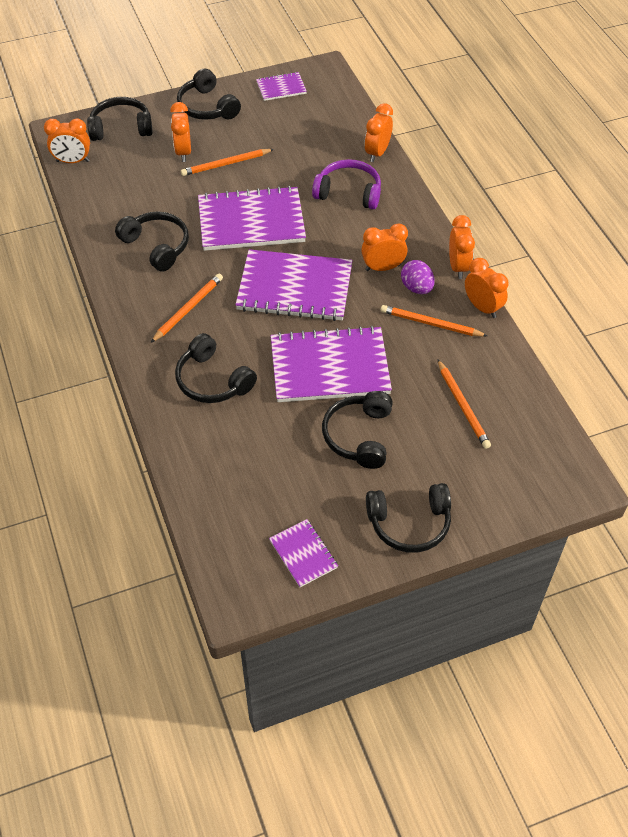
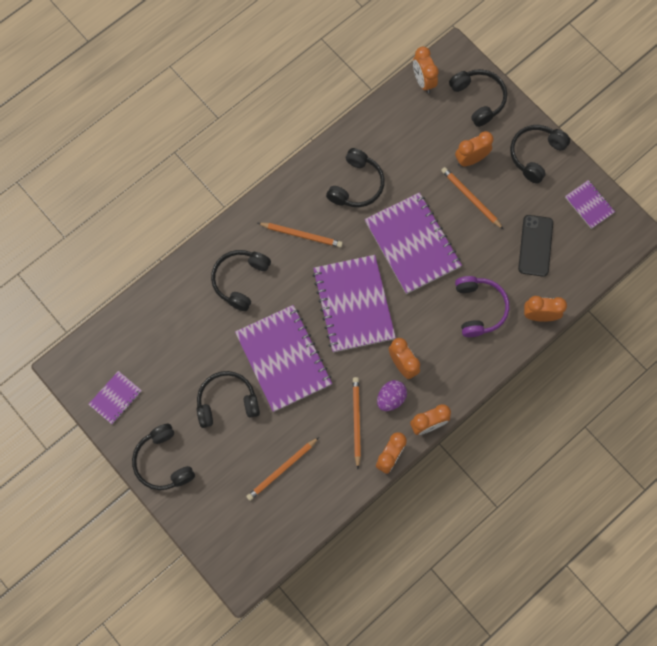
camera: 70 degrees right, 20 degrees up
none -> black phone [518,215,553,277]

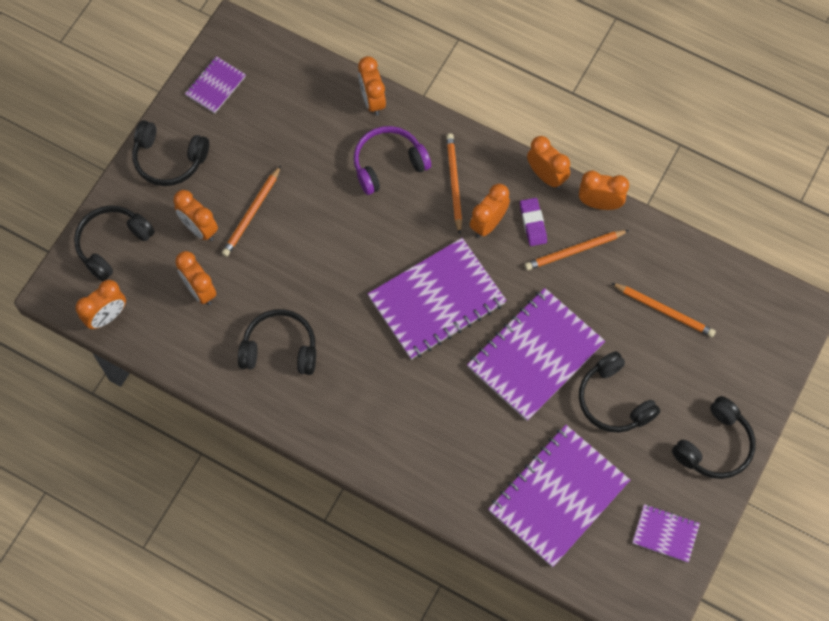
camera: 110 degrees left, 5 degrees down
black headphones [211,250,271,311] -> none
orange pencil [258,223,343,247] -> orange pencil moved to [446,133,462,234]
purple notebook [365,192,462,294] -> purple notebook moved to [488,425,630,567]
purple egg [377,380,407,411] -> purple eraser [520,198,547,246]
black phone [518,215,553,277] -> none
none -> orange clock [175,251,217,305]

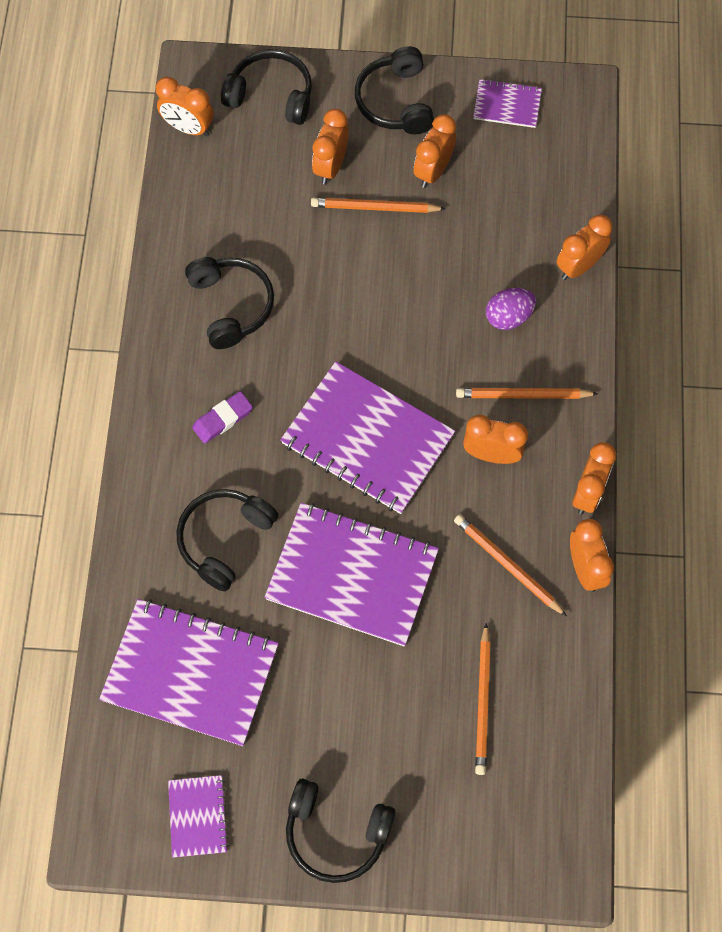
camera: 65 degrees right, 0 degrees up
orange clock [175,251,217,305] -> orange clock moved to [414,114,456,188]
purple headphones [354,126,431,195] -> purple egg [486,288,536,330]
orange pencil [446,133,462,234] -> orange pencil turned 150 degrees counterclockwise [456,388,598,399]
purple eraser [520,198,547,246] -> purple eraser moved to [192,391,253,444]
black headphones [579,351,660,433] -> black headphones moved to [176,489,279,592]

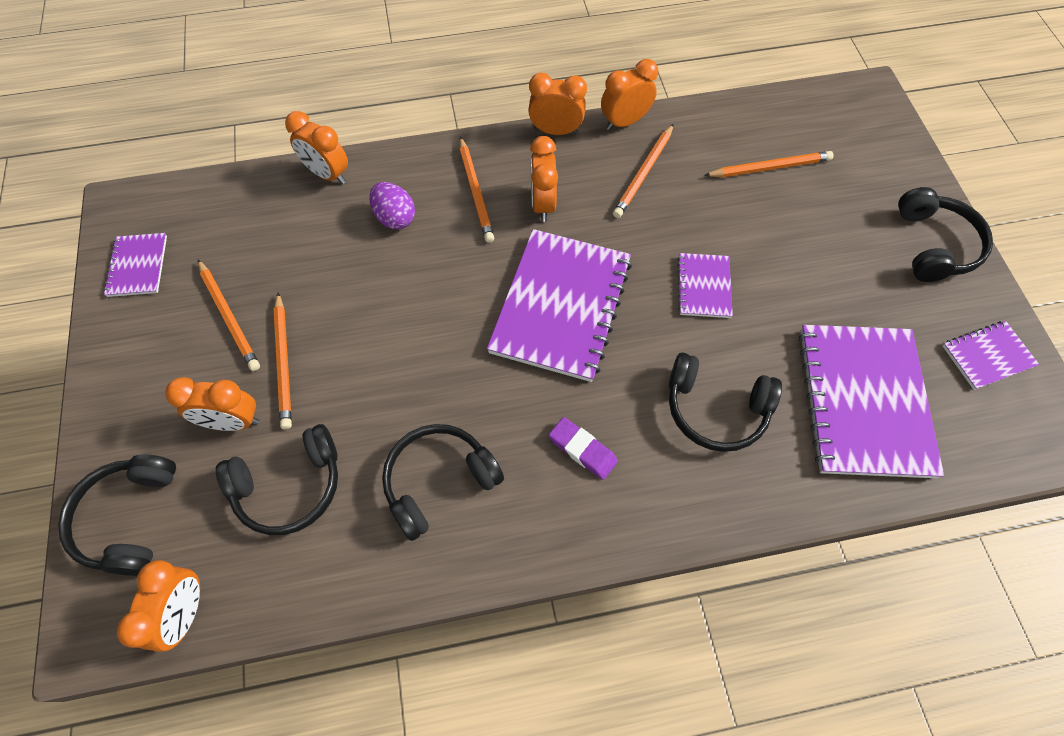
camera: 105 degrees left, 5 degrees down
purple notebook [264,503,439,646] -> purple notebook [677,253,733,318], size x0.49
black headphones [355,46,434,134] -> black headphones moved to [216,424,338,535]
orange clock [414,114,456,188] -> orange pencil [198,260,260,371]

